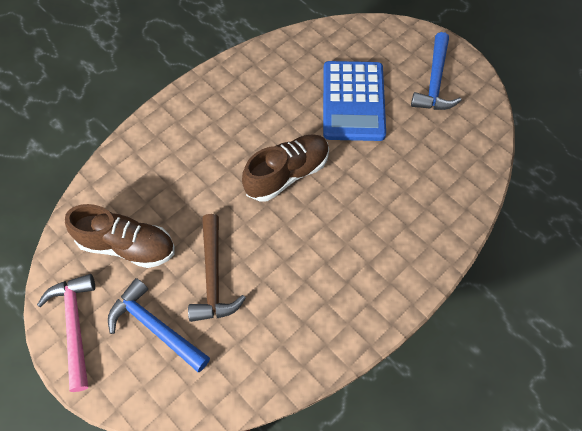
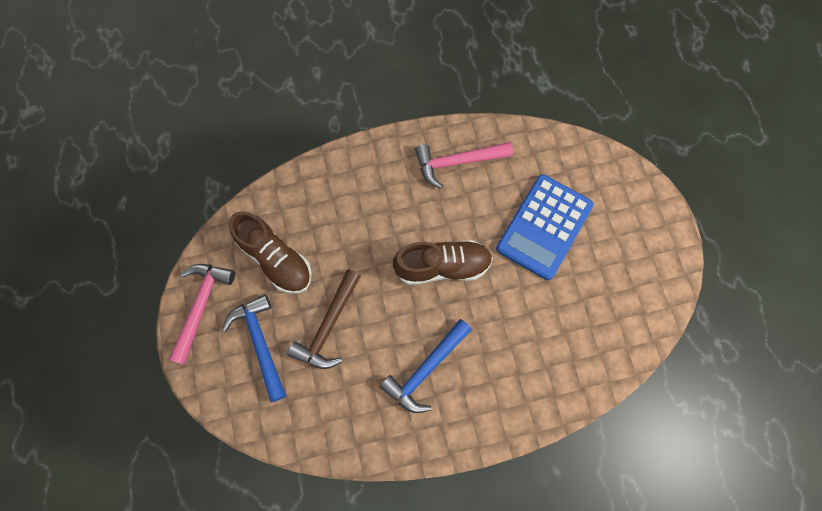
camera: 30 degrees right, 10 degrees up
blue hammer [411,32,462,110] -> blue hammer moved to [380,319,472,413]
none -> pink hammer [415,142,513,189]

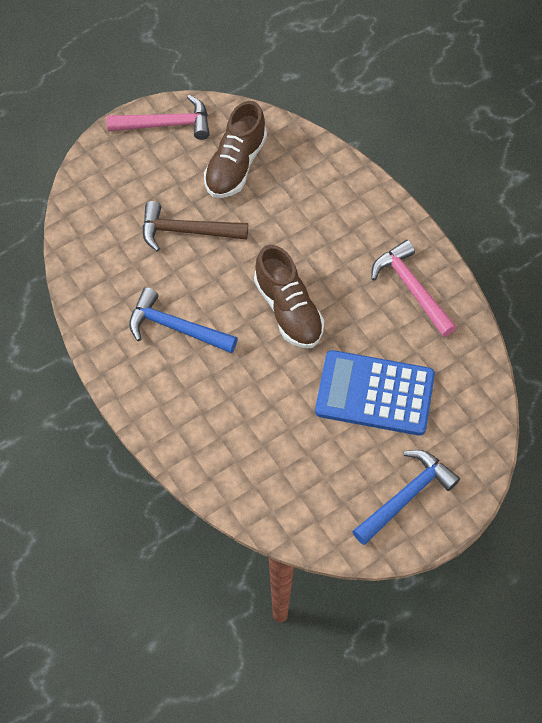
camera: 70 degrees right, 10 degrees down
blue hammer [222,294,286,402] -> blue hammer moved to [352,450,460,545]

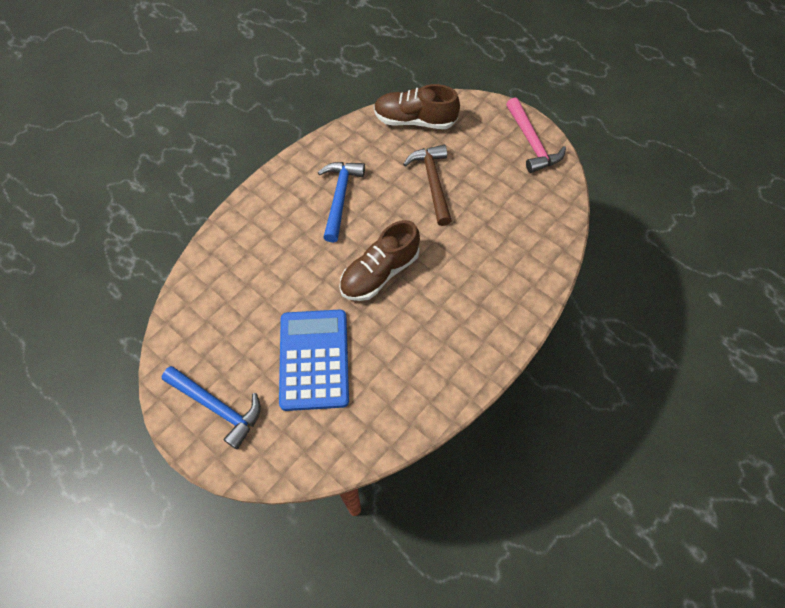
camera: 75 degrees right, 0 degrees up
brown shoe [204,101,267,198] -> brown shoe moved to [374,84,460,129]
pink hammer [371,240,457,337] -> none

